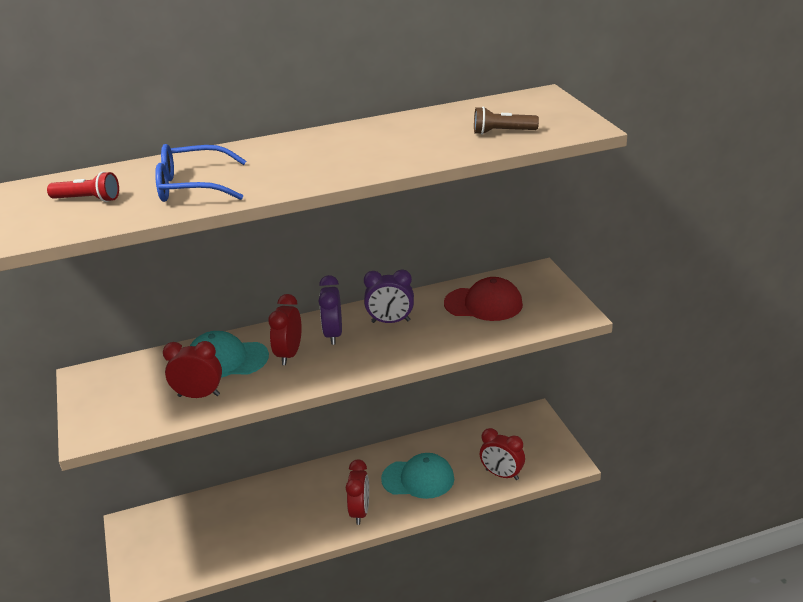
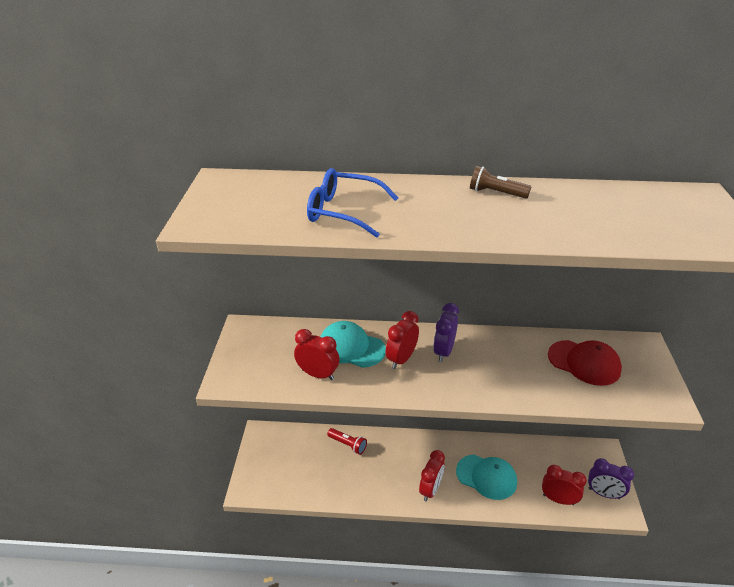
camera: 20 degrees right, 5 degrees up
red flashlight [47,172,119,202] -> red flashlight moved to [327,428,367,455]
purple clock [364,269,414,323] -> purple clock moved to [588,458,634,499]
brown flashlight [474,107,539,135] -> brown flashlight moved to [470,166,531,198]
red clock [480,428,525,480] -> red clock turned 150 degrees clockwise [542,465,587,505]

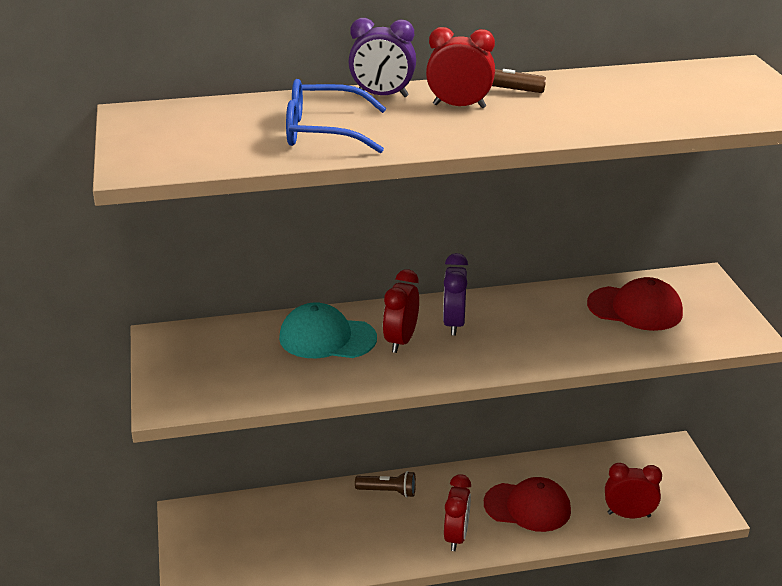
camera: 15 degrees left, 5 degrees down
red clock [294,329,339,380] -> red clock moved to [426,27,495,108]
red flashlight [327,428,367,455] -> none
turquoise cap [456,455,517,500] -> red cap [484,477,571,532]
purple clock [588,458,634,499] -> purple clock moved to [348,18,416,97]
none -> brown flashlight [355,471,416,498]

